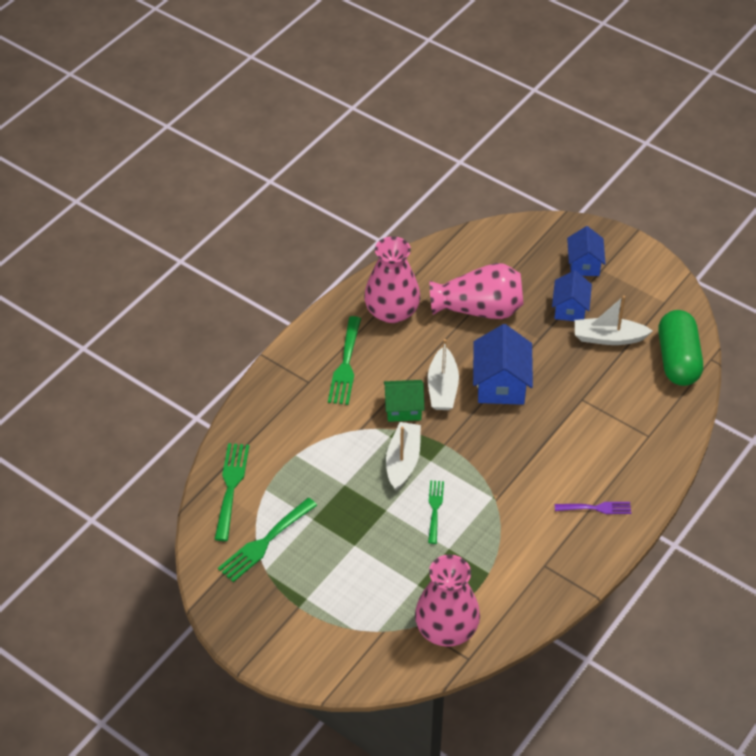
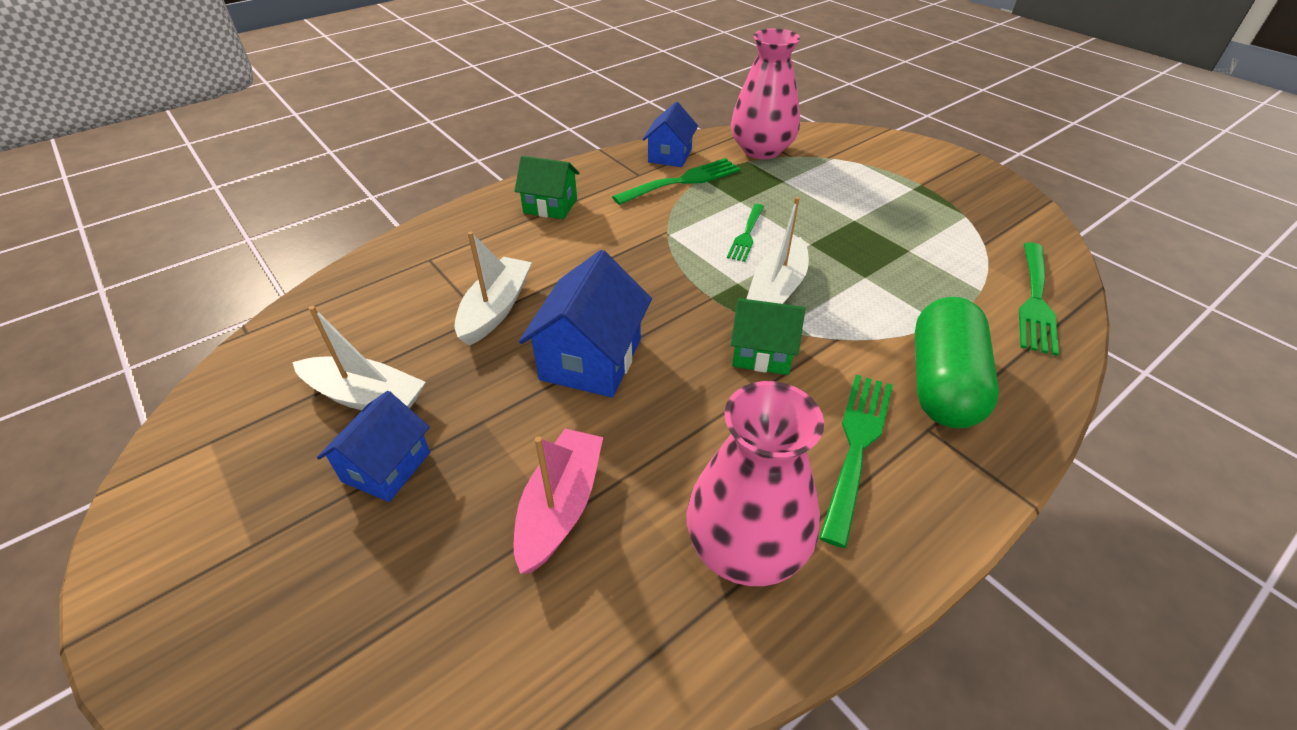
camera: 165 degrees left, 5 degrees down
green fork [218,498,317,582] -> green fork moved to [612,158,740,205]
white boat [428,339,459,410] -> white boat moved to [454,231,532,346]
pink vase [429,263,523,319] -> pink boat [513,429,603,574]
purple fork [555,502,631,514] -> green house [514,156,580,220]
blue house [567,226,606,276] -> blue house moved to [642,102,698,167]
green capsule [658,310,703,386] -> green capsule moved to [915,297,999,429]

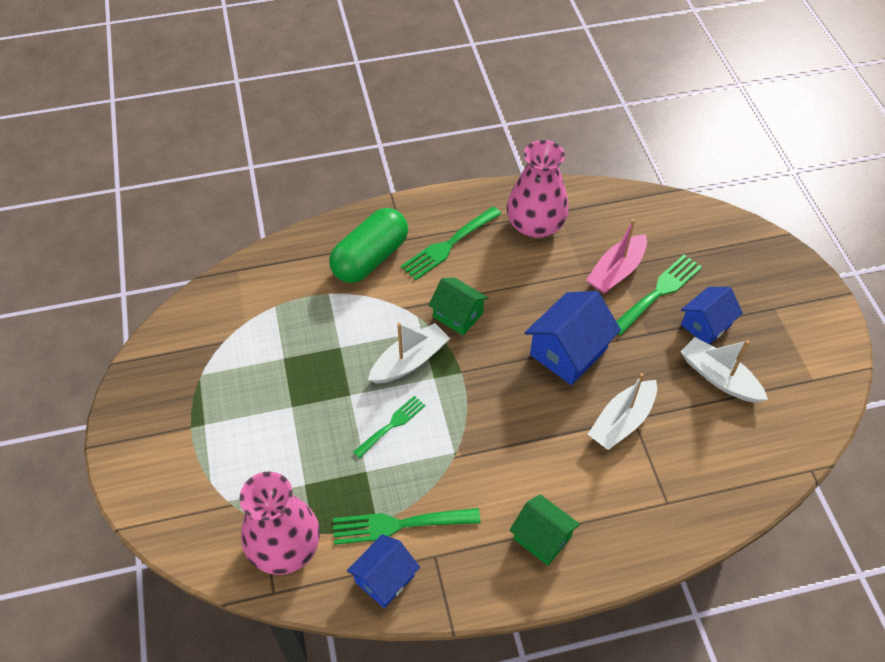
camera: 155 degrees left, 10 degrees up
green fork [1019,242,1059,356] -> green fork moved to [616,255,702,335]

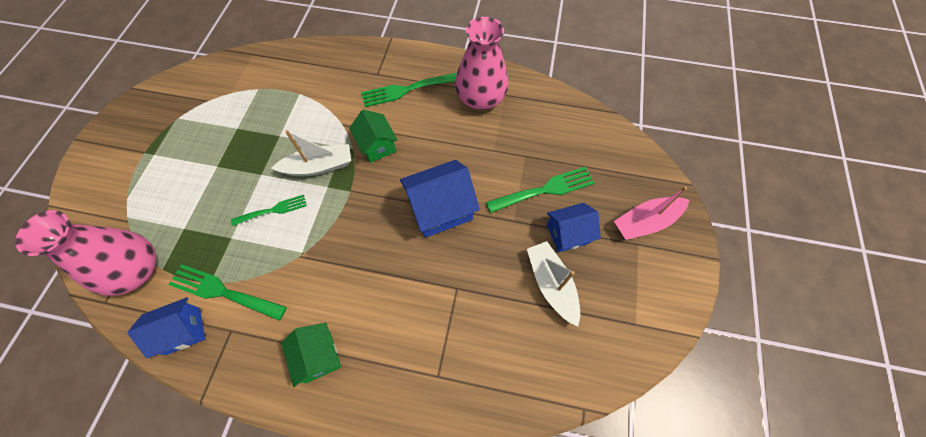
camera: 25 degrees right, 10 degrees up
green capsule [329,208,408,283] -> none
pink boat [586,219,647,294] -> pink boat moved to [614,187,689,240]
white boat [588,373,657,450] -> none

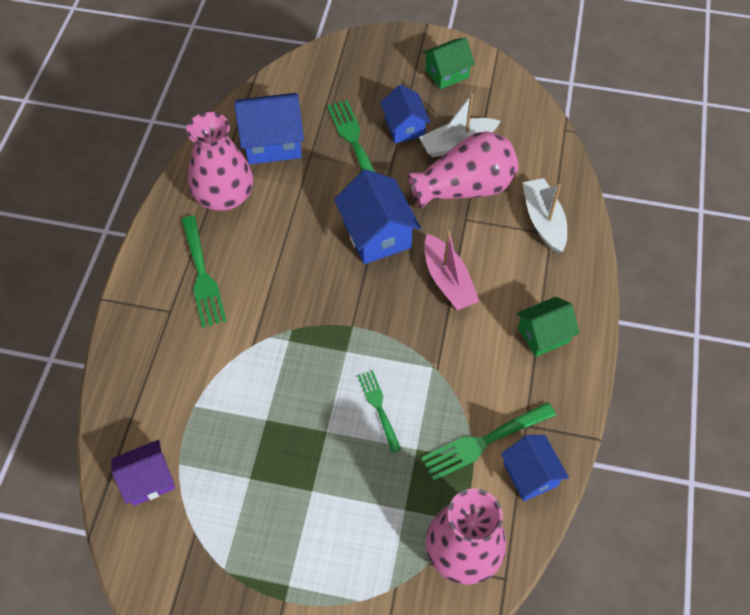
camera: 90 degrees left, 5 degrees down
green fork [168,264,287,321] -> green fork turned 45 degrees clockwise [421,402,556,481]
white boat [272,130,351,176] -> white boat moved to [522,178,567,253]
green house [349,109,398,163] -> green house moved to [422,37,475,89]
pink boat [614,187,689,240] -> pink boat moved to [424,231,480,310]
none -> purple house [111,440,175,506]
none -> blue house [234,93,304,164]
none -> pink vase [407,131,518,209]

